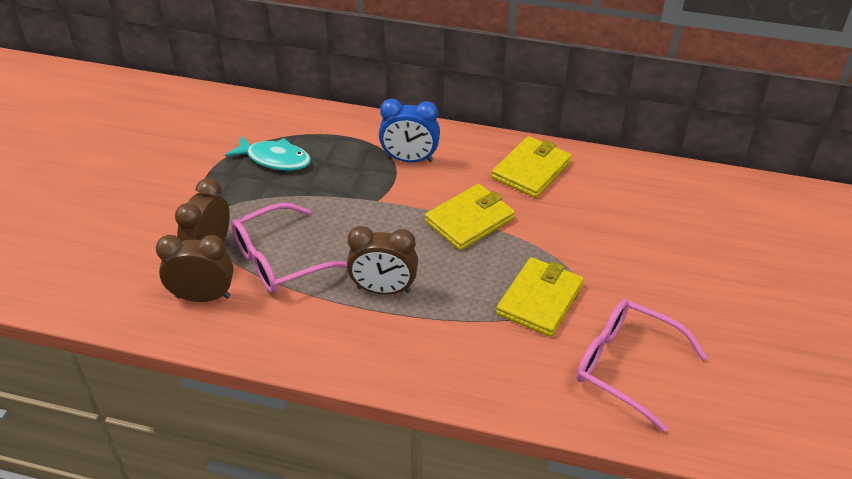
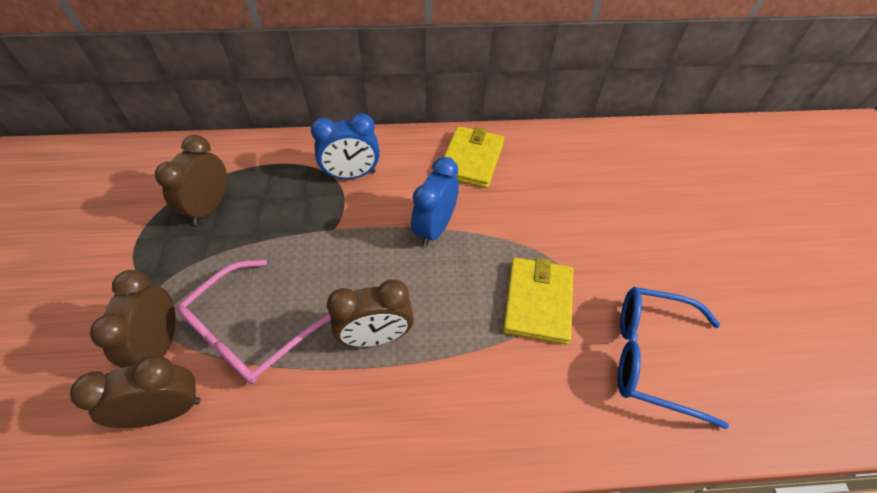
camera: 20 degrees left, 10 degrees up
turquoise fish [225,135,311,171] -> brown clock [155,135,227,225]
yellow wallet [425,184,515,251] -> blue clock [411,157,459,246]
pink glasses [576,299,707,432] -> blue glasses [618,287,729,429]

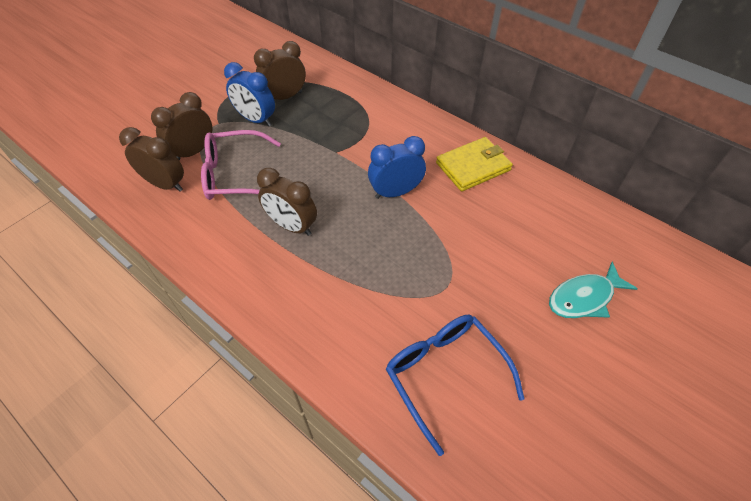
camera: 45 degrees right, 0 degrees up
blue clock [311,113,380,179] -> blue clock moved to [224,62,275,127]
yellow wallet [503,258,574,345] -> none
none -> turquoise fish [549,262,638,318]

